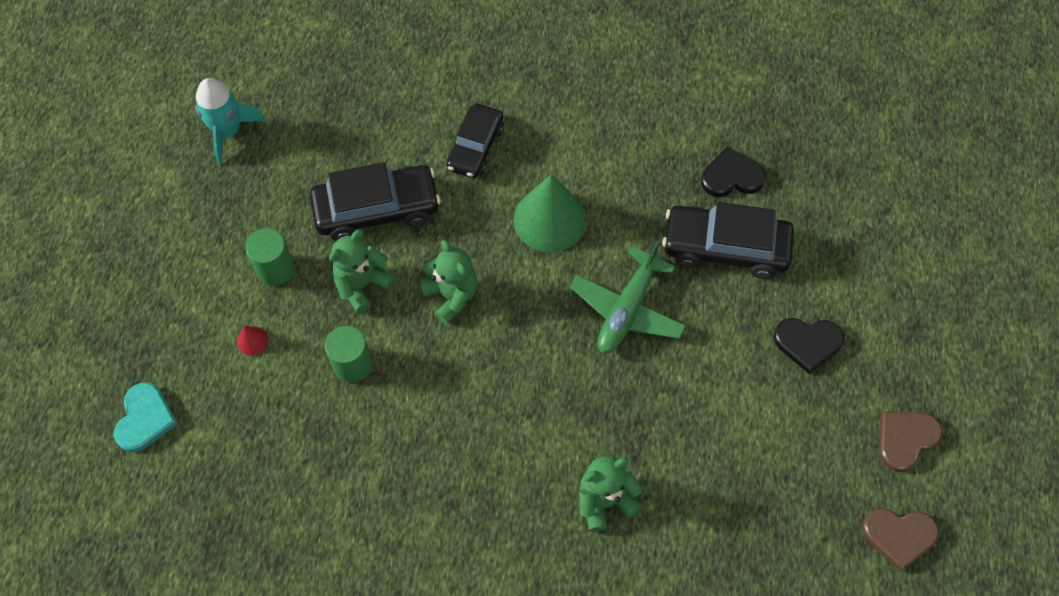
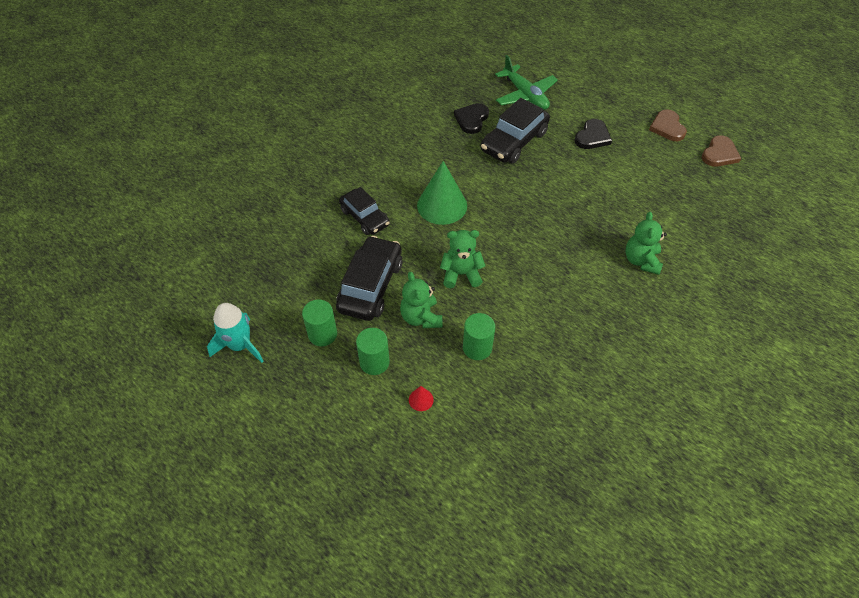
camera: 60 degrees left, 10 degrees down
turquoise heart [114,383,178,452] -> none
green plane [570,240,686,354] -> green plane moved to [495,55,558,110]
none -> green cylinder [302,299,337,346]

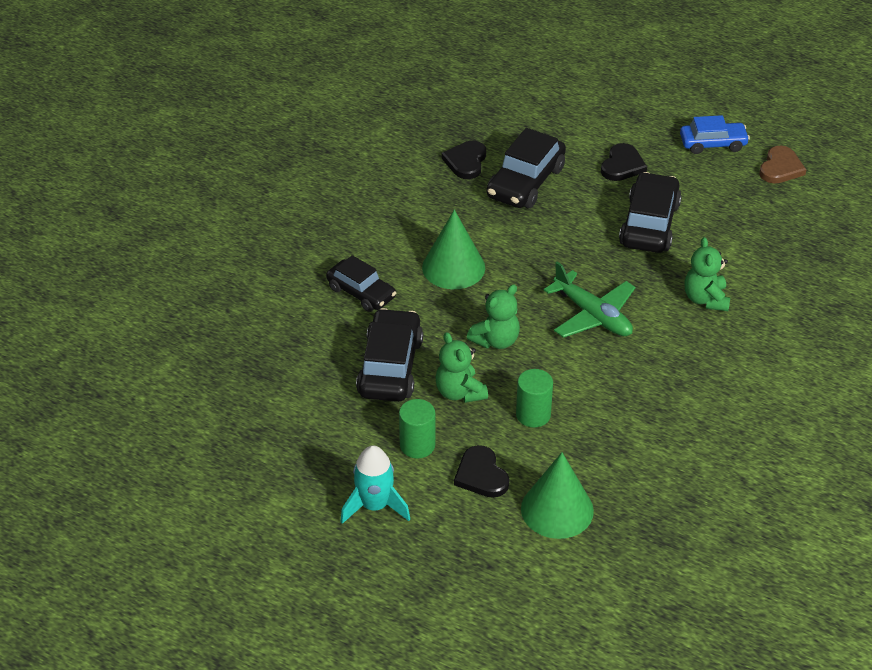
camera: 10 degrees left, 10 degrees down
turquoise rocket [207,303,264,363] -> turquoise rocket moved to [340,446,410,524]
green cylinder [302,299,337,346] -> none
red cone [409,386,434,411] -> black heart [454,445,510,498]
green teddy bear [440,230,485,288] -> green teddy bear turned 150 degrees clockwise [467,284,520,349]
green plane [495,55,558,110] -> green plane moved to [544,261,636,338]
brown heart [649,110,687,141] -> blue car [680,115,750,154]
none -> green cone [521,452,594,539]
none -> black car [619,172,682,253]

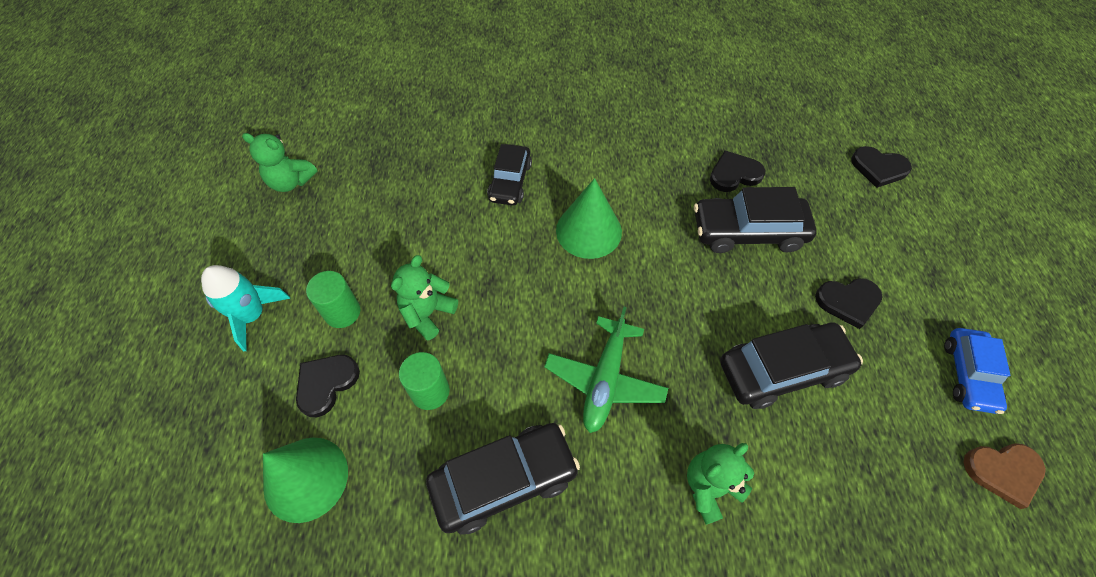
camera: 60 degrees right, 15 degrees up
black car [356,308,423,402] -> black car moved to [426,423,580,535]
green teddy bear [467,284,520,349] -> green teddy bear moved to [242,133,317,192]
blue car [680,115,750,154] -> blue car turned 45 degrees clockwise [944,328,1011,414]
none -> black heart [851,146,912,188]

